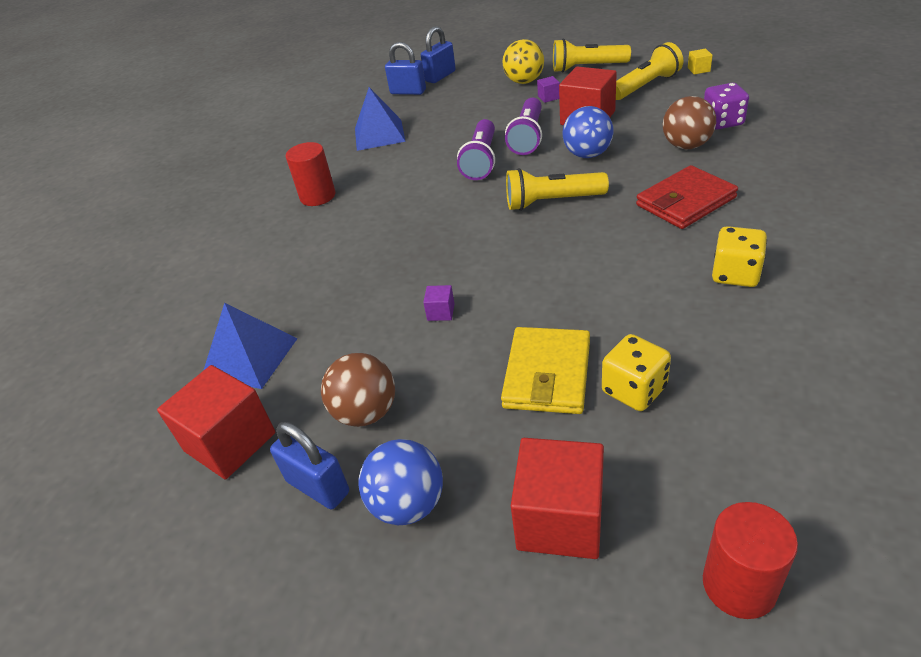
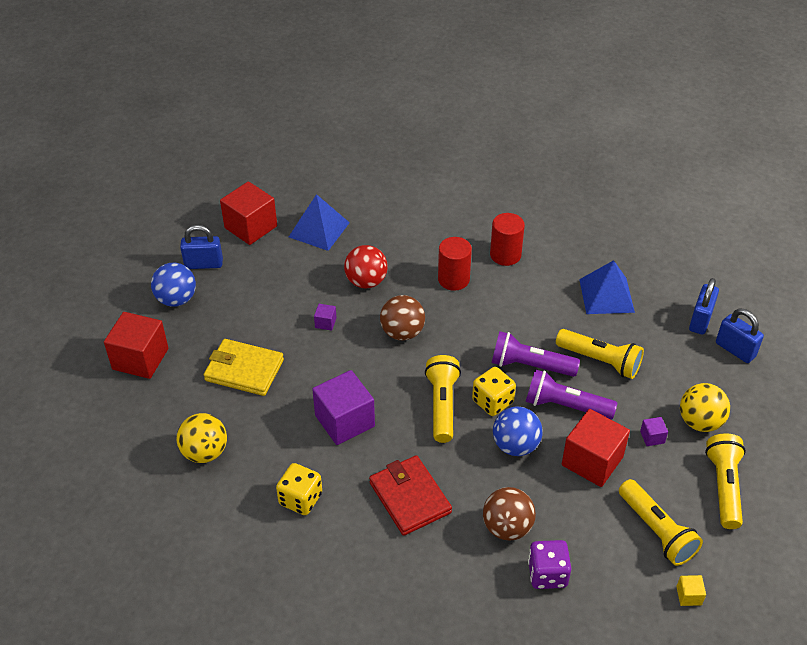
camera: 90 degrees right, 5 degrees up
blue padlock [270,422,349,509] -> blue padlock turned 45 degrees clockwise [180,225,223,269]
brown ball [321,353,395,427] -> brown ball moved to [380,295,425,341]
yellow dice [602,334,671,411] -> yellow dice moved to [472,367,516,416]
red cylinder [703,502,798,619] -> red cylinder moved to [438,237,472,291]
none -> yellow ball [177,413,227,463]
none -> purple cube [312,370,375,445]
none -> red ball [344,245,388,288]
none -> yellow flashlight [556,329,644,379]

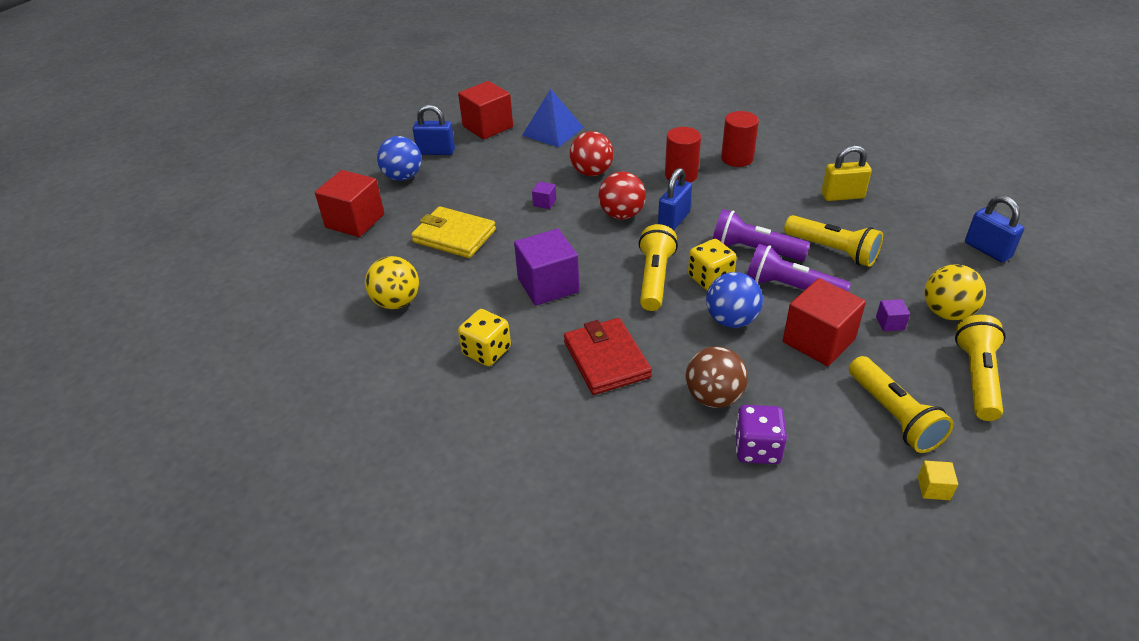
camera: 10 degrees right, 5 degrees down
brown ball [380,295,425,341] -> red ball [598,172,646,220]
blue pyramid [579,260,635,314] -> yellow padlock [821,145,872,201]
blue padlock [689,278,719,335] -> blue padlock moved to [658,168,692,230]

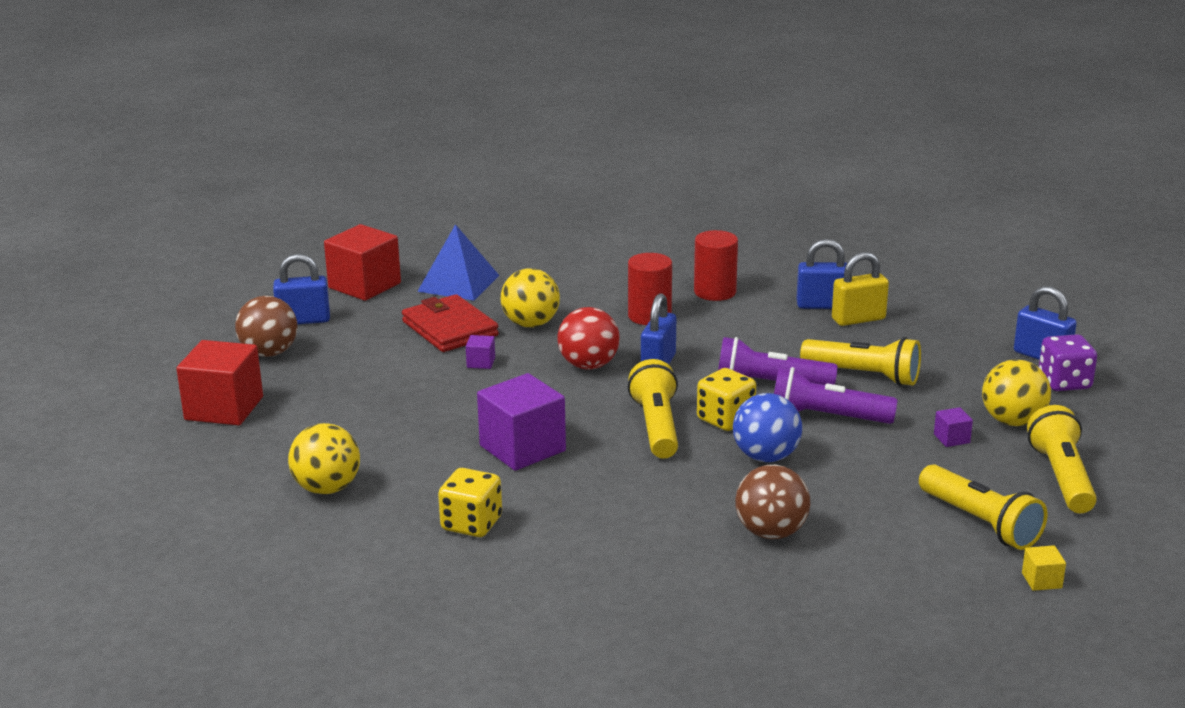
camera: 15 degrees left, 15 degrees down
blue ball [377,136,422,181] -> brown ball [235,296,298,357]
yellow wallet [411,206,496,258] -> none
red wallet [564,318,652,395] -> red wallet moved to [402,294,499,352]
red ball [570,131,614,176] -> yellow ball [501,268,560,327]
purple dice [735,405,787,464] -> purple dice moved to [1039,334,1097,391]
red cube [783,278,866,366] -> none
none -> blue padlock [796,239,847,309]

